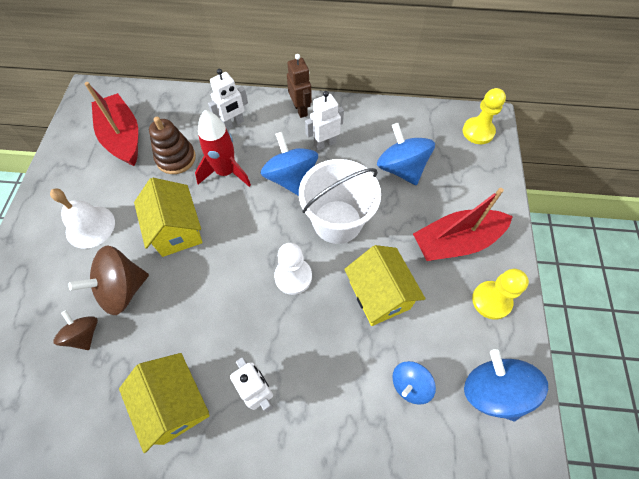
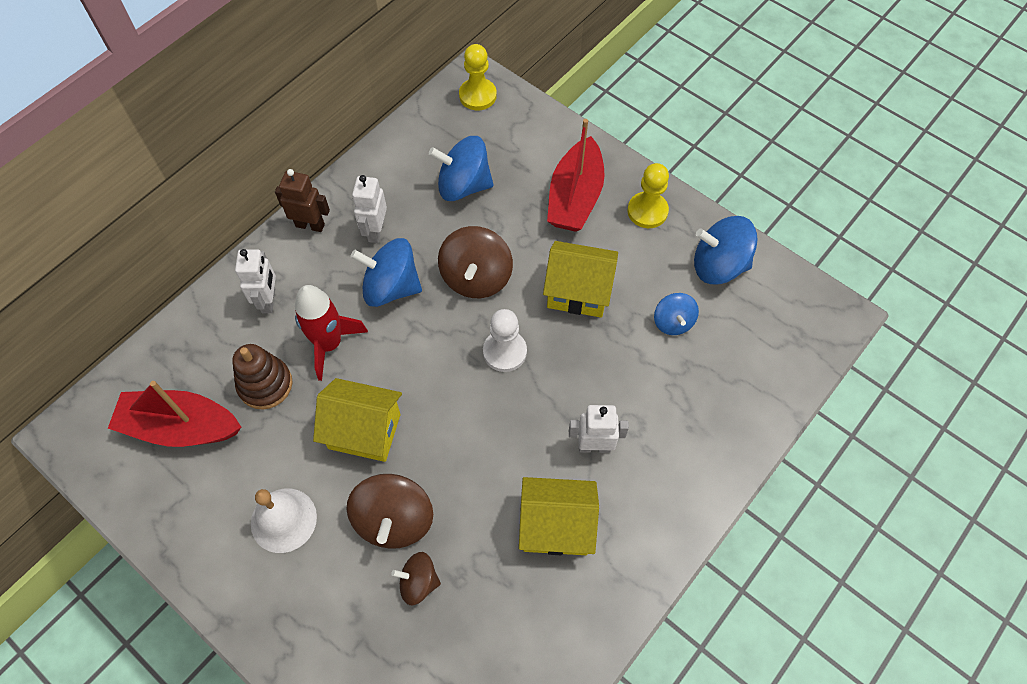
camera: 55 degrees left, 0 degrees up
white bucket [299,159,381,244] -> brown spinning top [438,226,513,298]

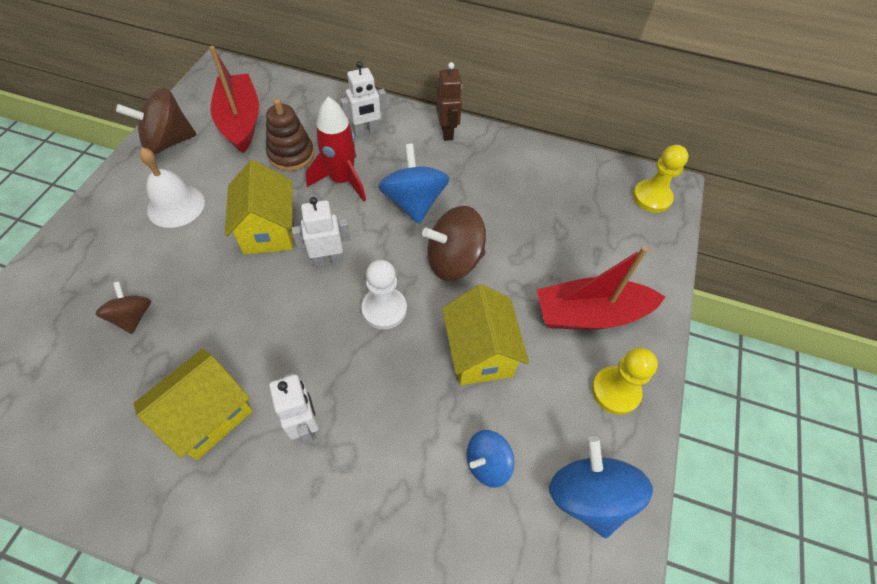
camera: 65 degrees right, 5 degrees down
brown spinning top [346,474,433,549] -> brown spinning top moved to [116,88,197,155]
white robot [352,175,387,243] -> white robot moved to [292,197,350,267]
blue spinning top [429,136,494,201] -> none
yellow house [519,477,599,555] -> yellow house turned 60 degrees clockwise [133,349,253,460]

